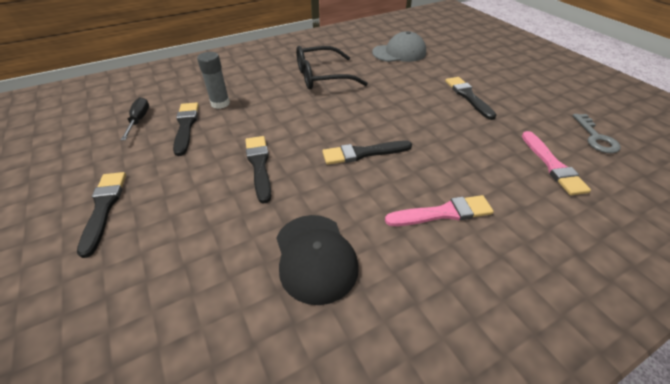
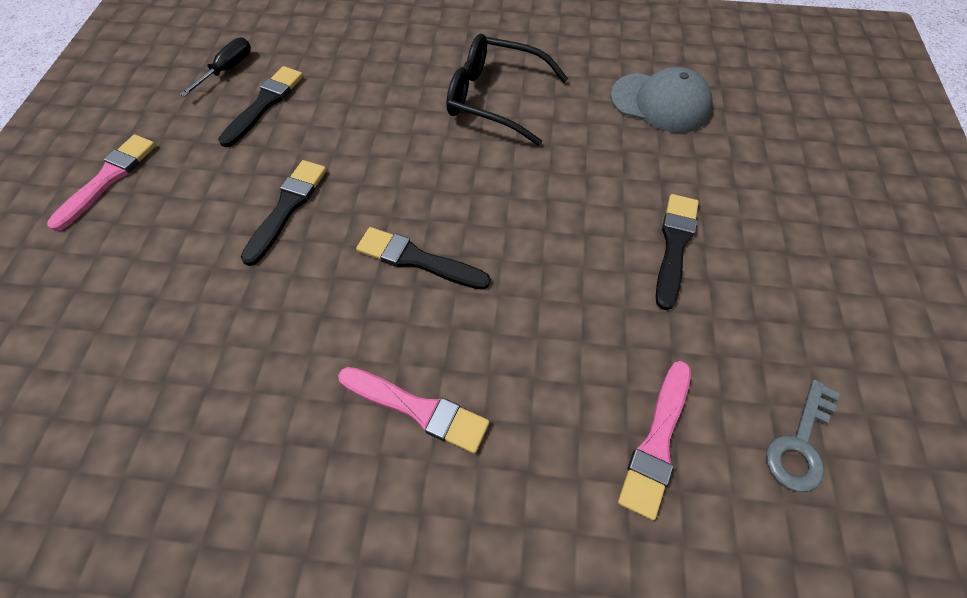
camera: 35 degrees right, 15 degrees up
black brush [77,172,126,258] -> pink brush [47,134,156,231]
grey glue stick [197,52,230,109] -> none
black cap [276,215,359,305] -> none

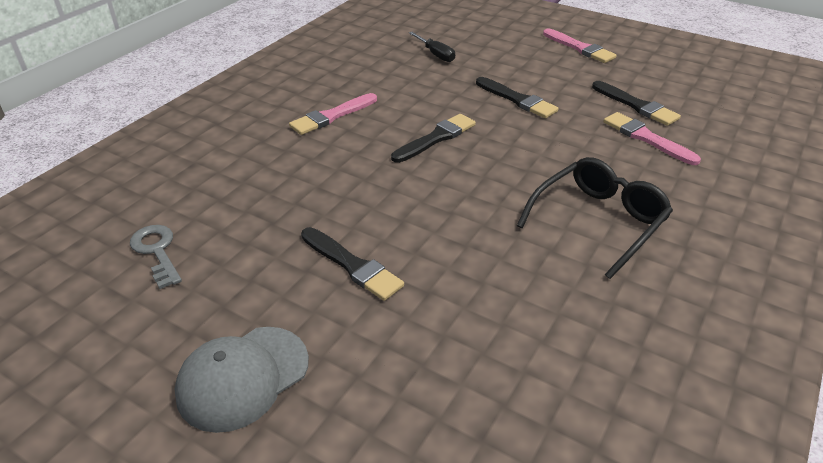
camera: 115 degrees right, 20 degrees down
black screwdriver [180,38,251,97] -> black screwdriver moved to [409,32,455,62]
grey cap [610,67,712,133] -> grey cap moved to [175,327,309,433]
pink brush [618,361,691,520] -> pink brush moved to [603,112,701,165]

